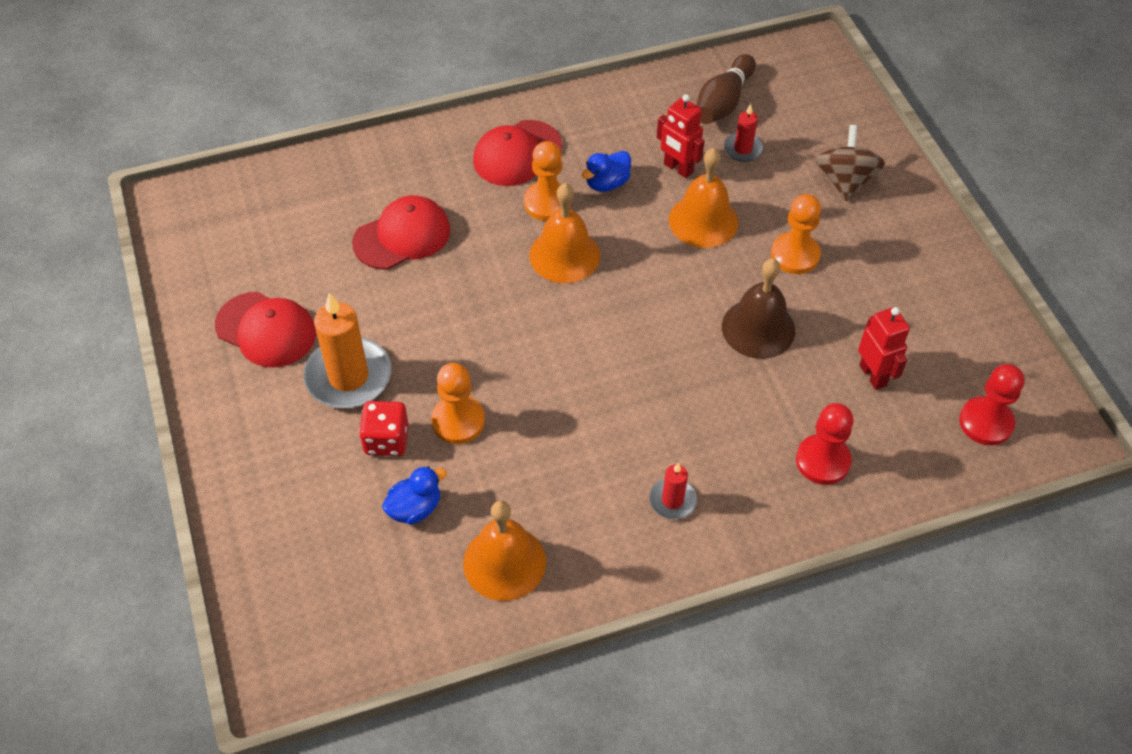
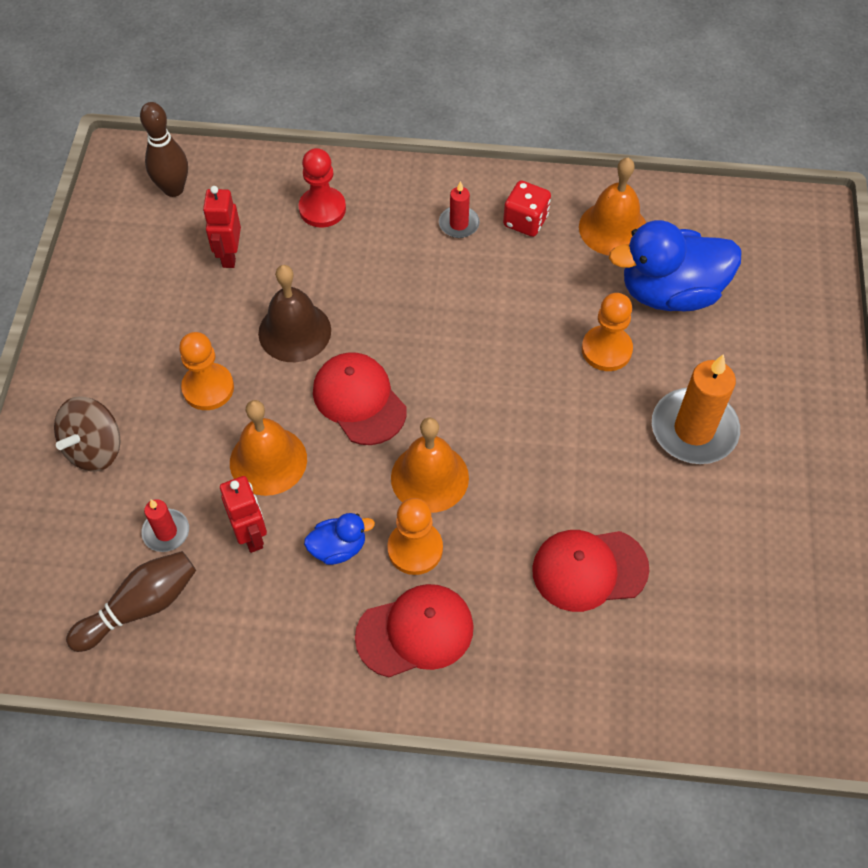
camera: 155 degrees left, 5 degrees up
red cap [215,292,316,368] -> red cap moved to [313,352,407,445]
red dice [359,401,409,456] -> red dice moved to [503,181,551,237]
blue duck [382,466,447,525] -> blue duck [609,220,742,312], size x2.10
red pawn [959,364,1024,445] -> brown bowling pin [140,102,188,197]

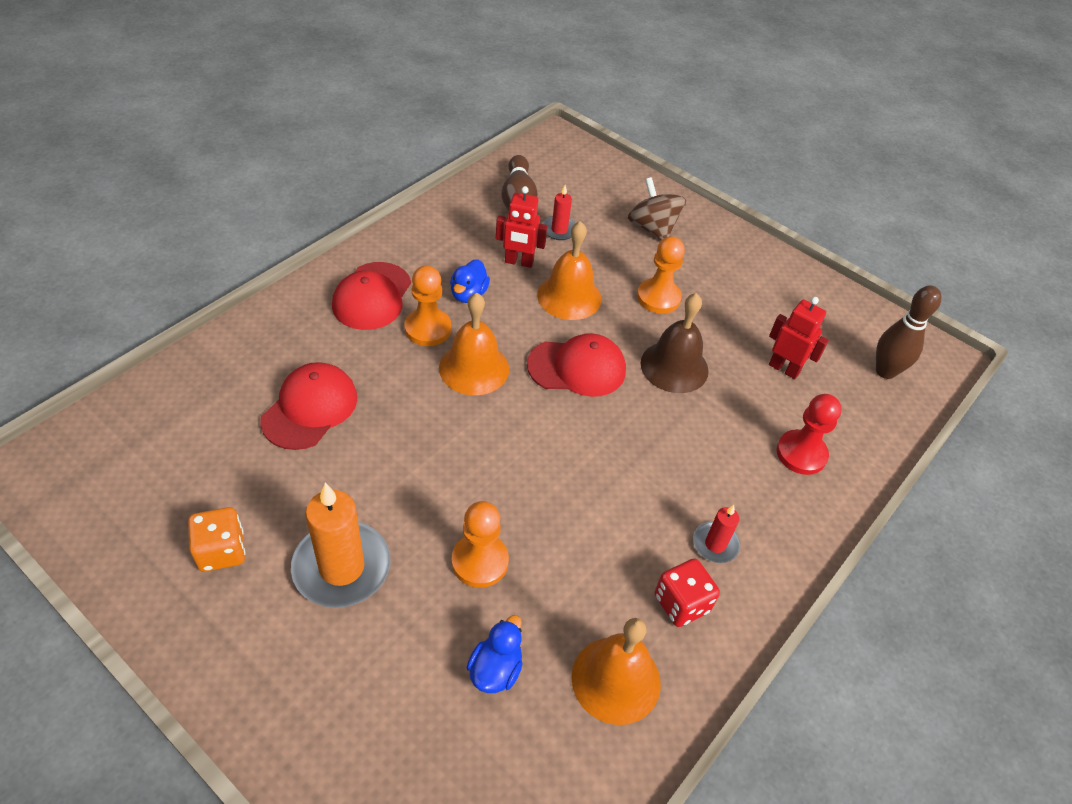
camera: 120 degrees right, 10 degrees down
blue duck [609,220,742,312] -> blue duck [467,615,523,693], size x0.48
none -> orange dice [188,507,245,572]

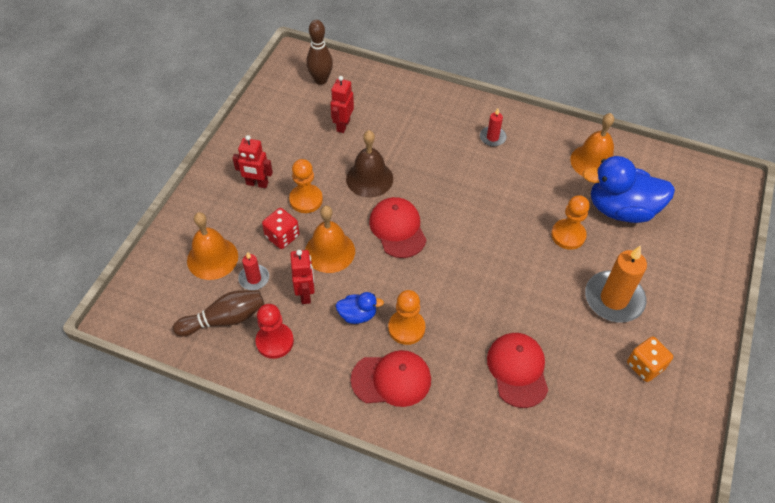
camera: 105 degrees left, 5 degrees up
red cap [260,362,357,450] -> red cap turned 75 degrees clockwise [487,333,548,408]
orange bell [439,293,509,395] -> orange bell moved to [187,212,238,280]
blue duck [467,615,523,693] -> blue duck [582,156,675,223], size x2.10
brown spinning top [628,177,686,240] -> none
red dice [655,558,720,627] -> red dice moved to [262,208,299,249]
red pawn [776,394,842,475] -> red pawn moved to [256,304,294,359]
none -> red robot [232,135,273,188]

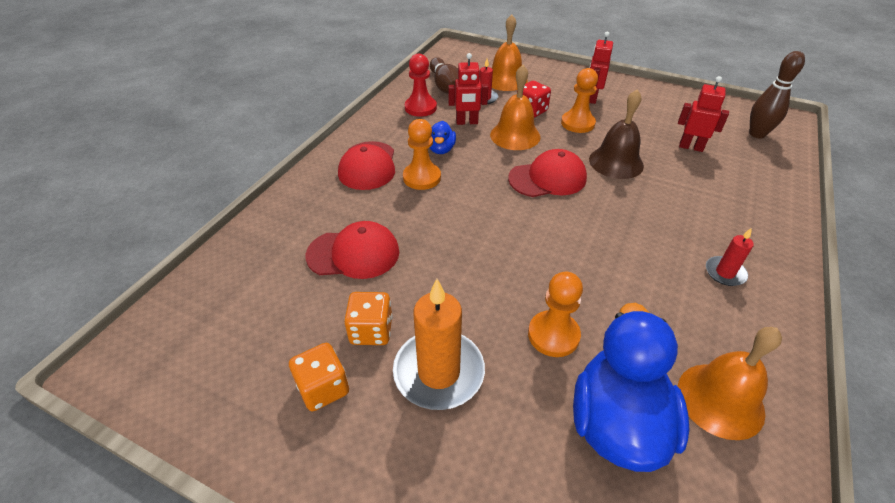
camera: 95 degrees right, 10 degrees down
none -> orange dice [344,292,393,345]

